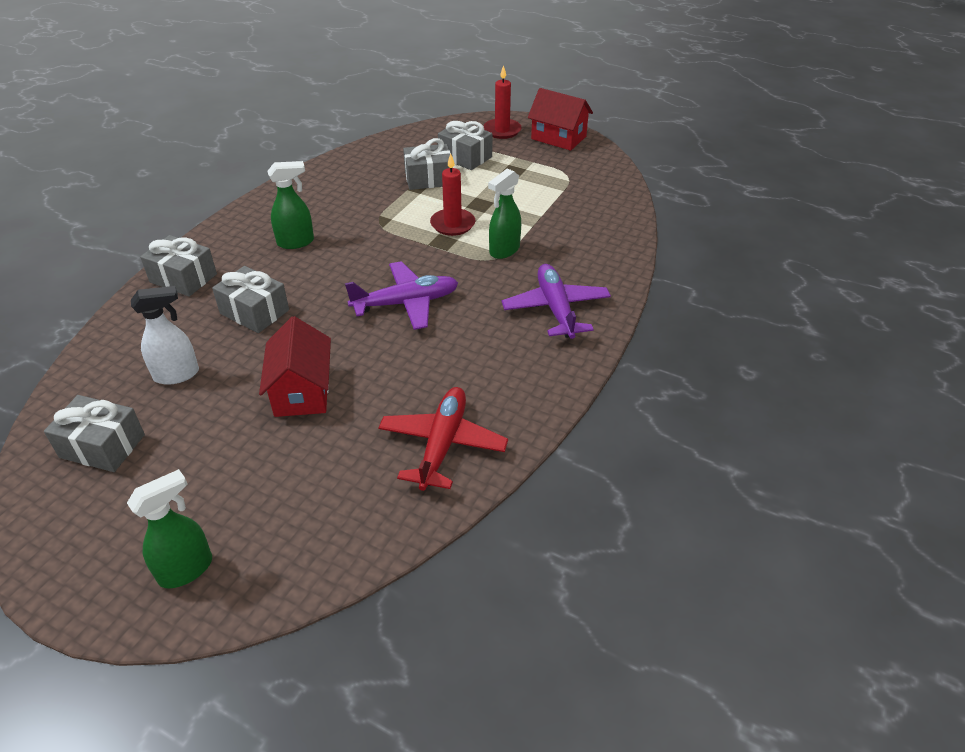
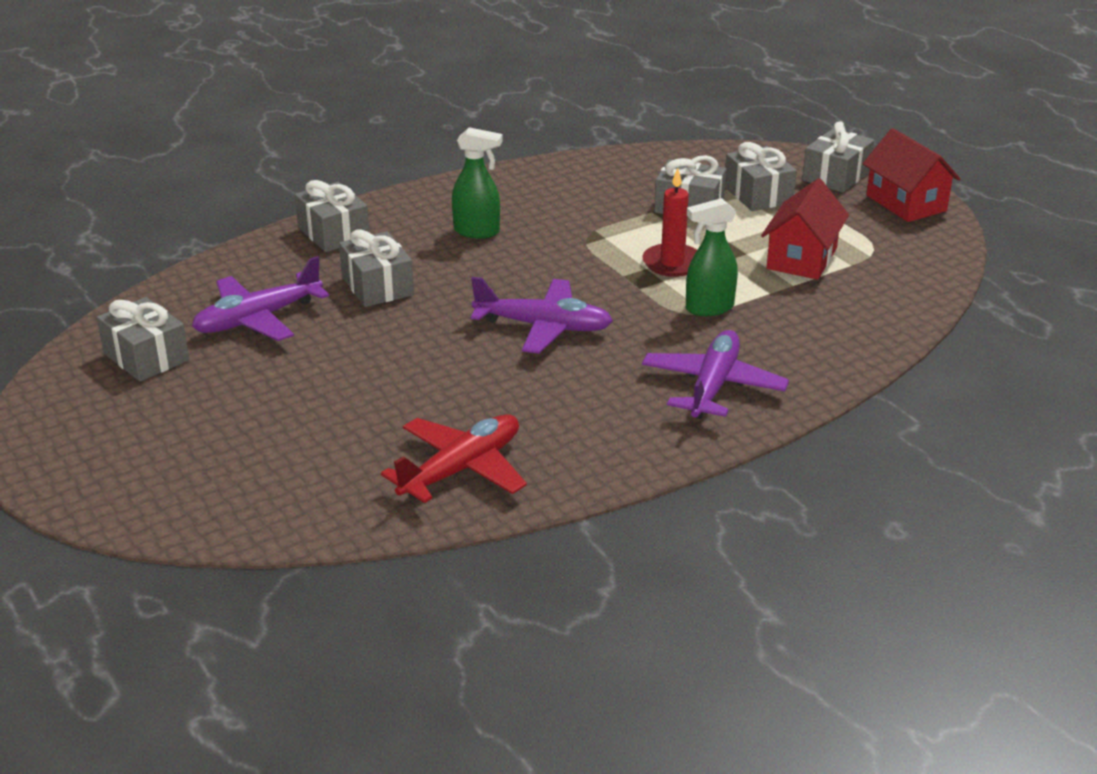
camera: 30 degrees right, 10 degrees down
green spray bottle [127,469,212,588] -> none
white spray bottle [131,286,199,385] -> purple plane [192,256,329,341]
red house [259,316,331,417] -> red house moved to [761,178,849,280]
red candle [483,65,522,139] -> grey gift [802,121,874,193]

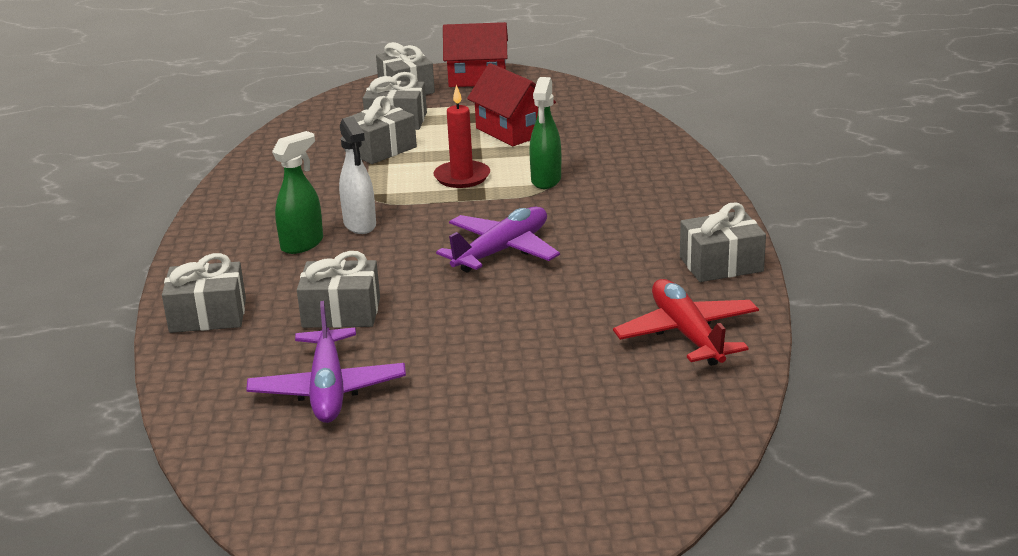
camera: 60 degrees left, 5 degrees down
grey gift [97,297,189,382] -> grey gift moved to [680,203,766,282]
purple plane [642,330,789,419] -> none
none -> white spray bottle [339,117,376,234]

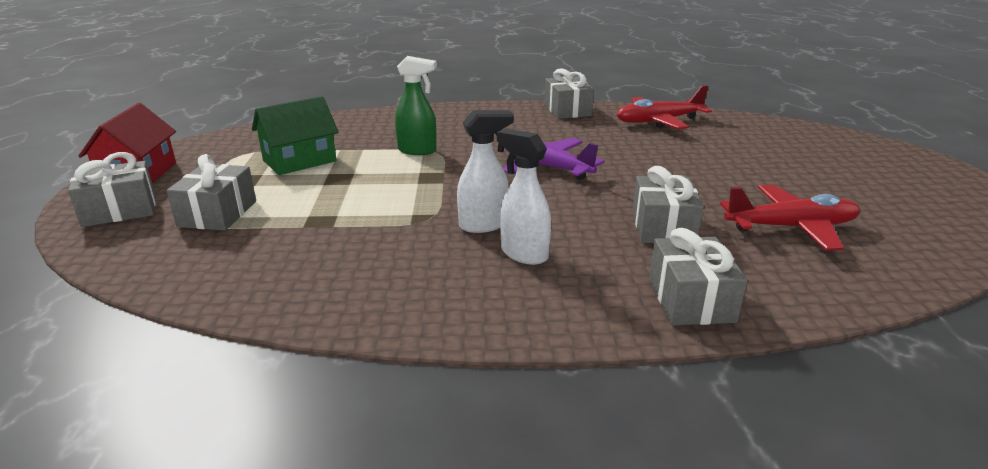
camera: 90 degrees left, 0 degrees up
purple plane [246,301,406,423] -> red plane [720,185,860,251]
green spray bottle [272,131,323,254] -> white spray bottle [497,129,551,265]
grey gift [345,96,417,164] -> none
red candle [433,85,490,188] -> none
red house [467,63,556,146] -> green house [252,96,338,175]

